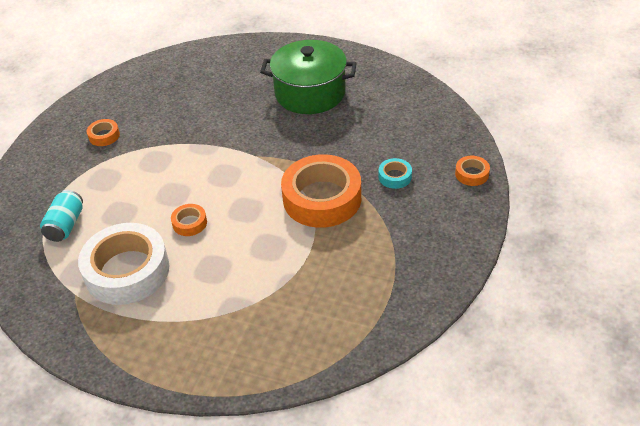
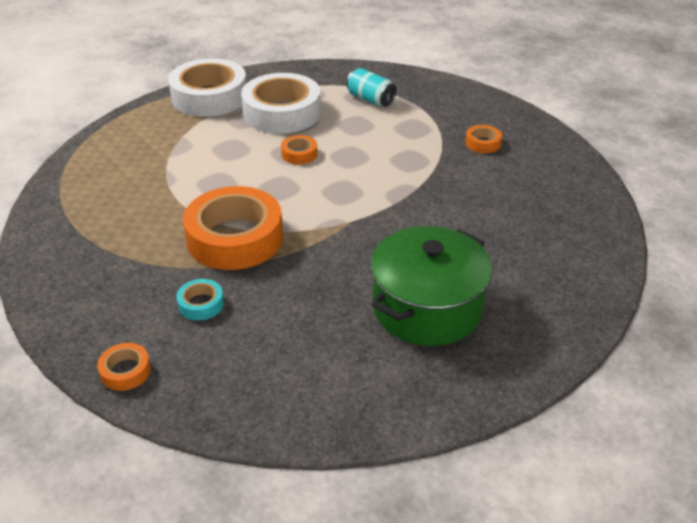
camera: 120 degrees right, 5 degrees down
none -> white tape [168,58,247,117]

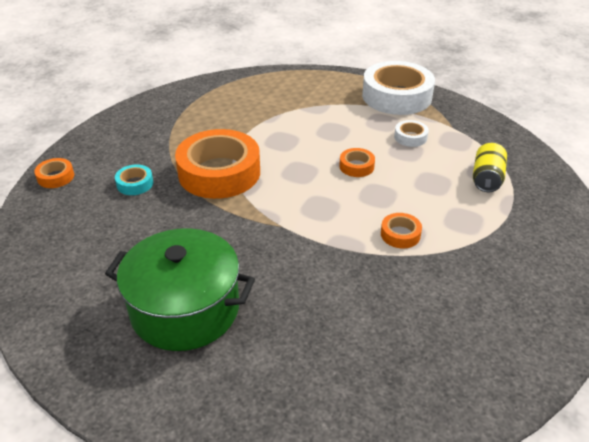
camera: 65 degrees right, 0 degrees up
white tape [241,73,321,134] -> white tape [394,120,429,147], size x0.43
turquoise can [346,68,397,107] -> yellow can [473,143,507,192]
orange tape [465,125,502,153] -> orange tape moved to [381,213,422,249]

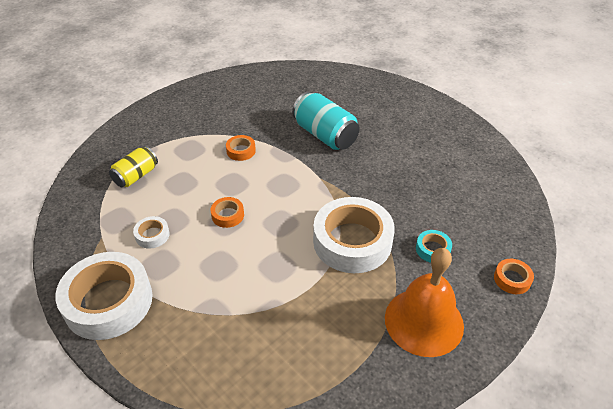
camera: 160 degrees left, 5 degrees up
green pot [105,228,255,351] -> none
orange tape [175,129,260,199] -> white tape [313,197,395,273]
none -> turquoise can [292,92,360,150]
none -> orange bell [385,248,464,357]

